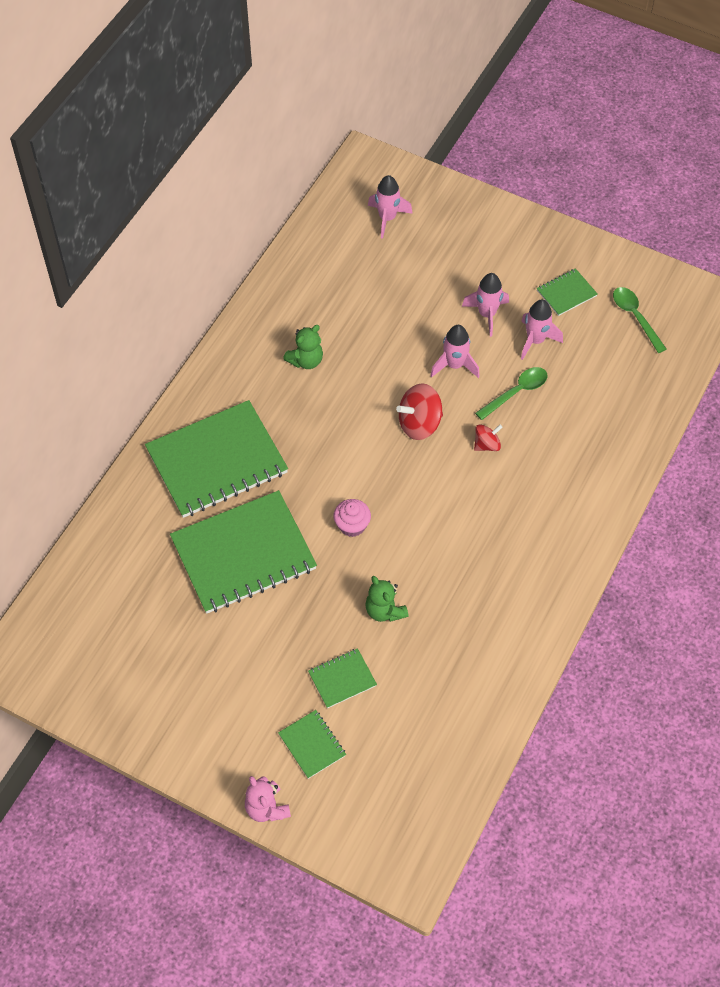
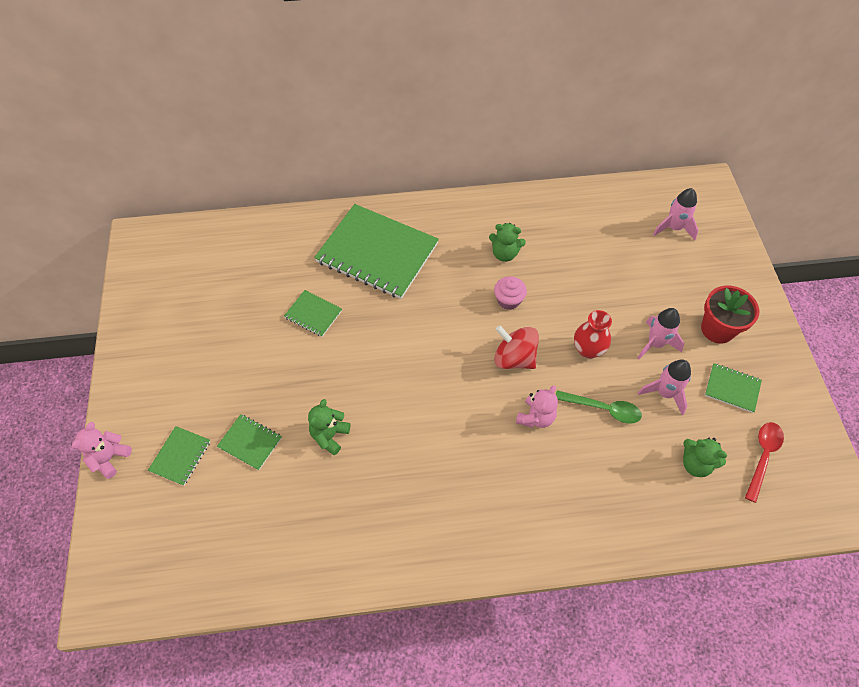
camera: 55 degrees right, 0 degrees up
green notebook [170,490,317,614] -> green notebook [284,290,342,337], size x0.44
pink cupcake [333,499,371,537] -> pink cupcake moved to [494,276,527,310]
pink rocket [430,325,480,378] -> red vase [574,310,612,359]
red spinning top [474,424,502,451] -> pink teddy bear [516,386,558,428]
green spoon [613,287,666,353] -> red spoon [745,422,784,503]
none -> green teddy bear [683,438,727,477]
none -> red flower pot [701,286,759,344]

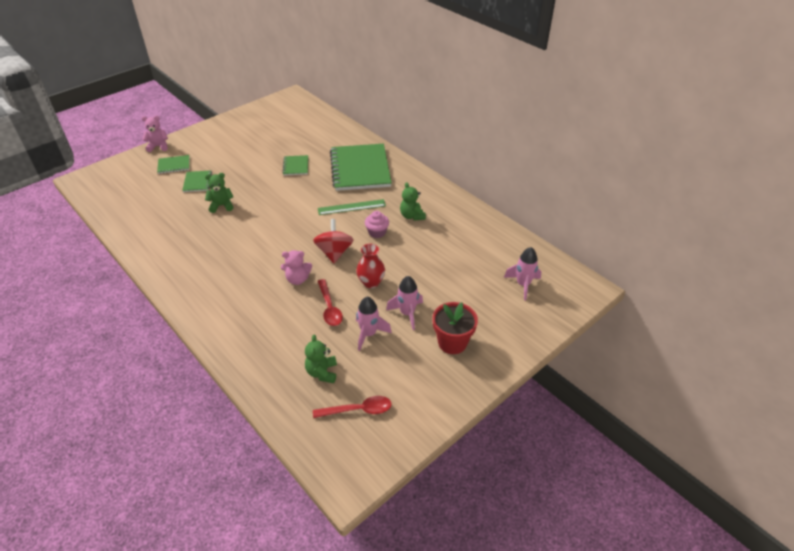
camera: 55 degrees right, 15 degrees down
green spoon [556,390,642,424] -> red spoon [318,279,343,326]
green notebook [705,363,762,413] -> none
none -> green ruler [318,199,386,215]

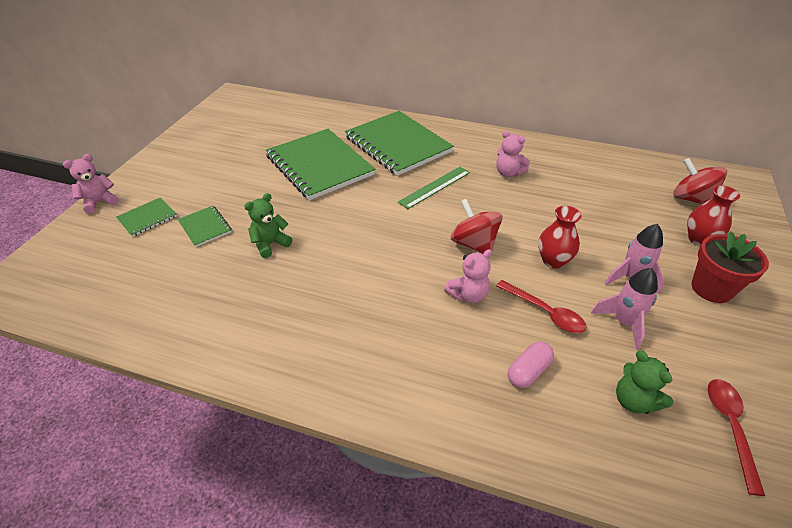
camera: 30 degrees left, 0 degrees up
green notebook [283,155,308,176] -> green notebook [266,129,376,200], size x2.25
red spoon [313,396,392,418] -> red spoon turned 45 degrees counterclockwise [708,379,765,496]
pink cupcake [365,211,389,238] -> none
green teddy bear [400,182,426,220] -> pink teddy bear [496,130,530,177]
pink rocket [504,247,541,300] -> red spinning top [673,158,727,205]
none -> pink capsule [508,341,554,388]
none -> red vase [687,185,740,246]

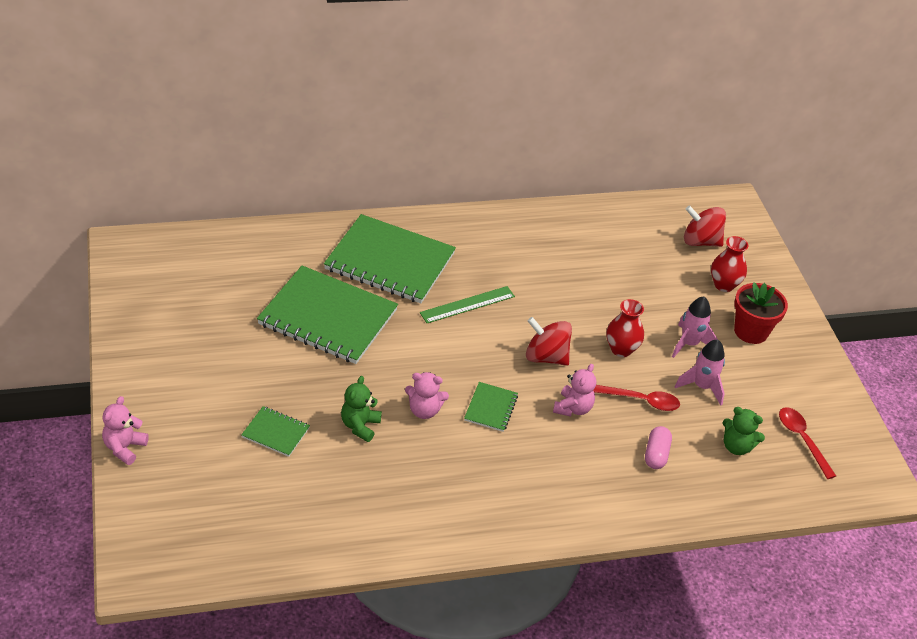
camera: 35 degrees left, 0 degrees up
green notebook [116,197,177,237] -> green notebook moved to [464,382,518,432]
green ruler [398,167,470,209] -> green ruler turned 45 degrees clockwise [420,286,515,323]
pink teddy bear [496,130,530,177] -> pink teddy bear moved to [405,372,449,419]

